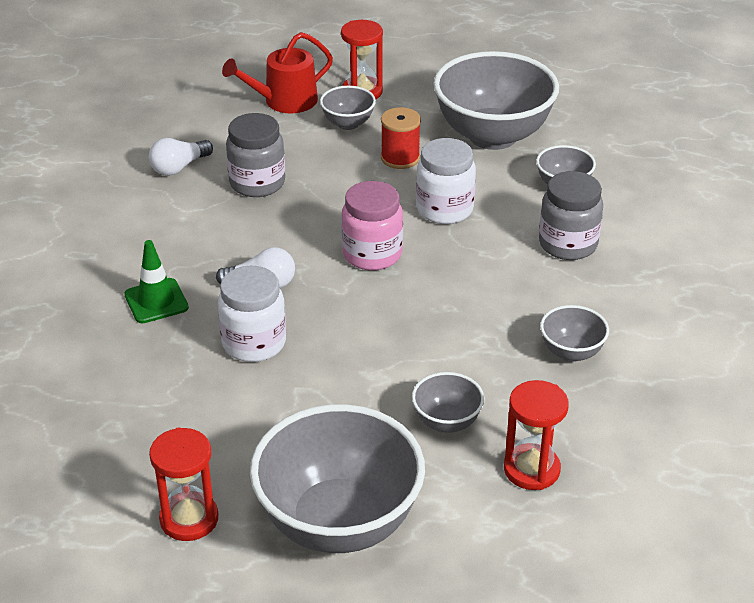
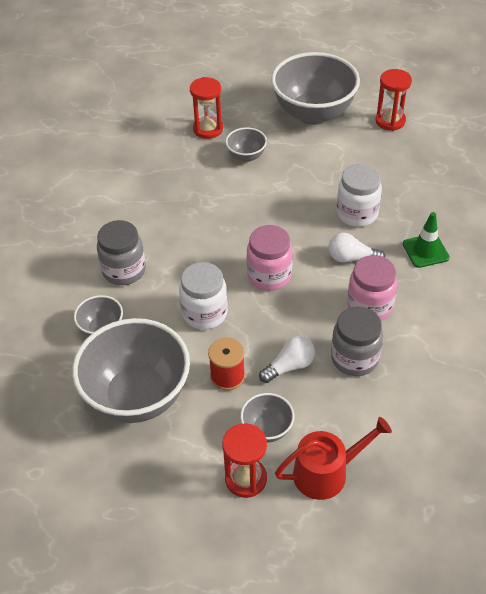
camera: 170 degrees left, 10 degrees up
white light bulb [149,138,213,176] -> white light bulb moved to [259,336,315,383]
grey bowl [540,305,609,362] -> none
none -> pink jar [347,255,397,321]

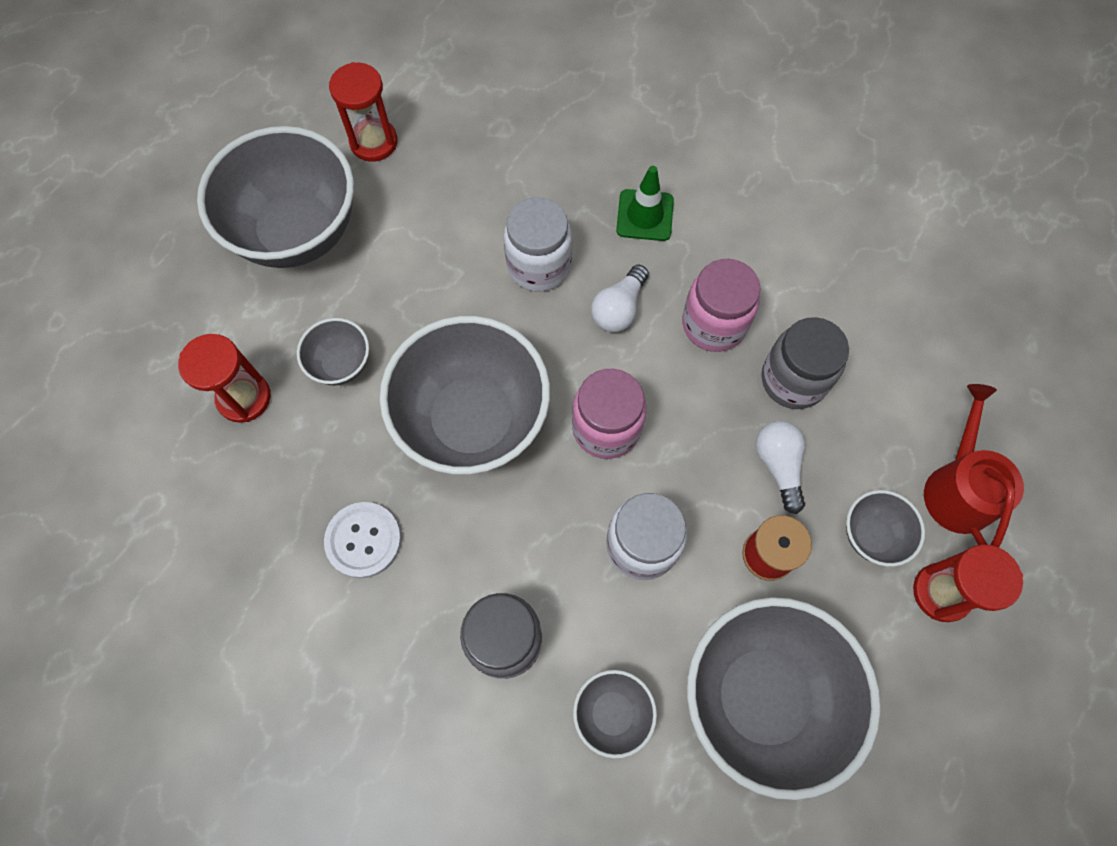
camera: 70 degrees left, 20 degrees up
none -> white button [324,502,401,578]
none -> grey bowl [380,316,550,475]

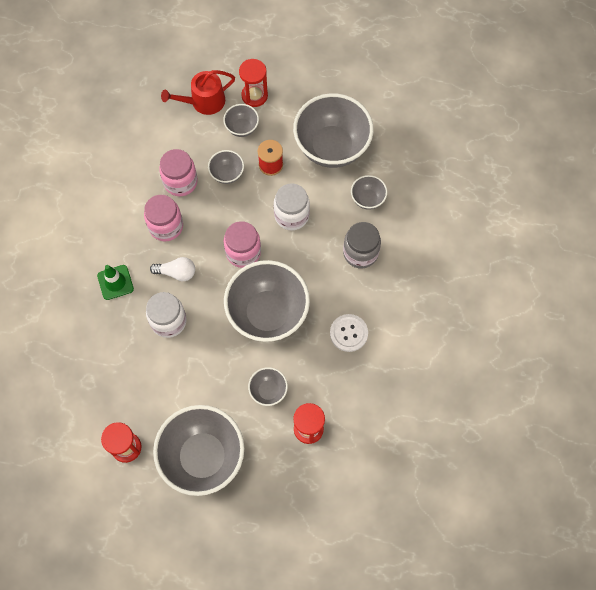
camera: 115 degrees left, 0 degrees up
white light bulb [755,421,805,514] -> grey bowl [208,150,244,184]
grey jar [762,317,849,409] -> pink jar [159,149,197,196]

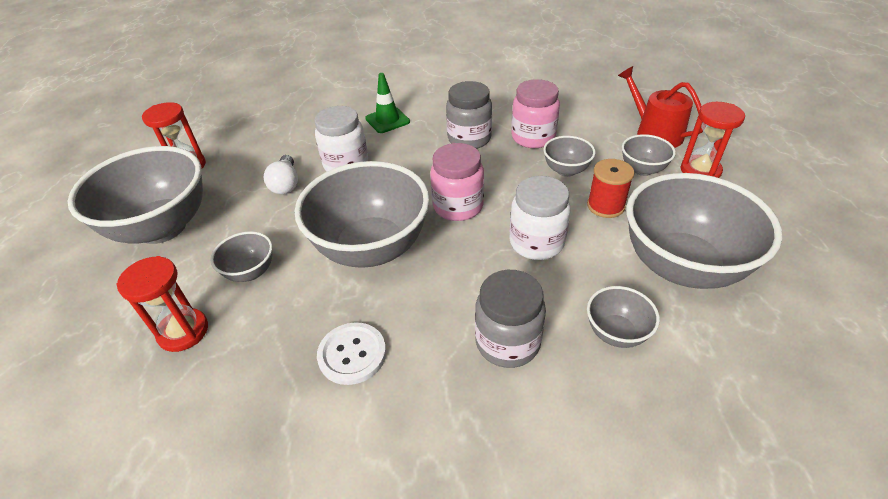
camera: 80 degrees right, 25 degrees down
pink jar [144,195,183,241] -> grey jar [446,81,492,149]
white light bulb [150,257,195,281] -> white light bulb moved to [264,155,298,194]

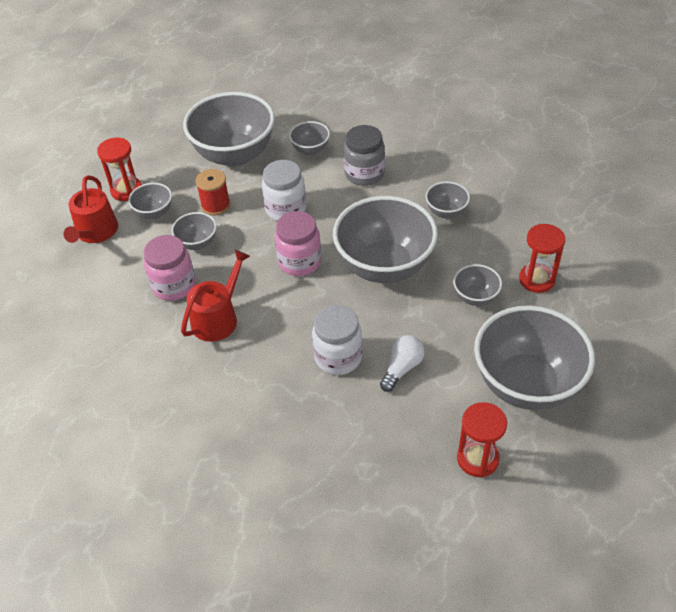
camera: 140 degrees left, 5 degrees up
white button [317,322,386,385] -> grey bowl [426,181,470,218]
green traffic cone [365,73,410,133] -> none
grey jar [446,81,492,149] -> red watering can [181,250,250,342]

